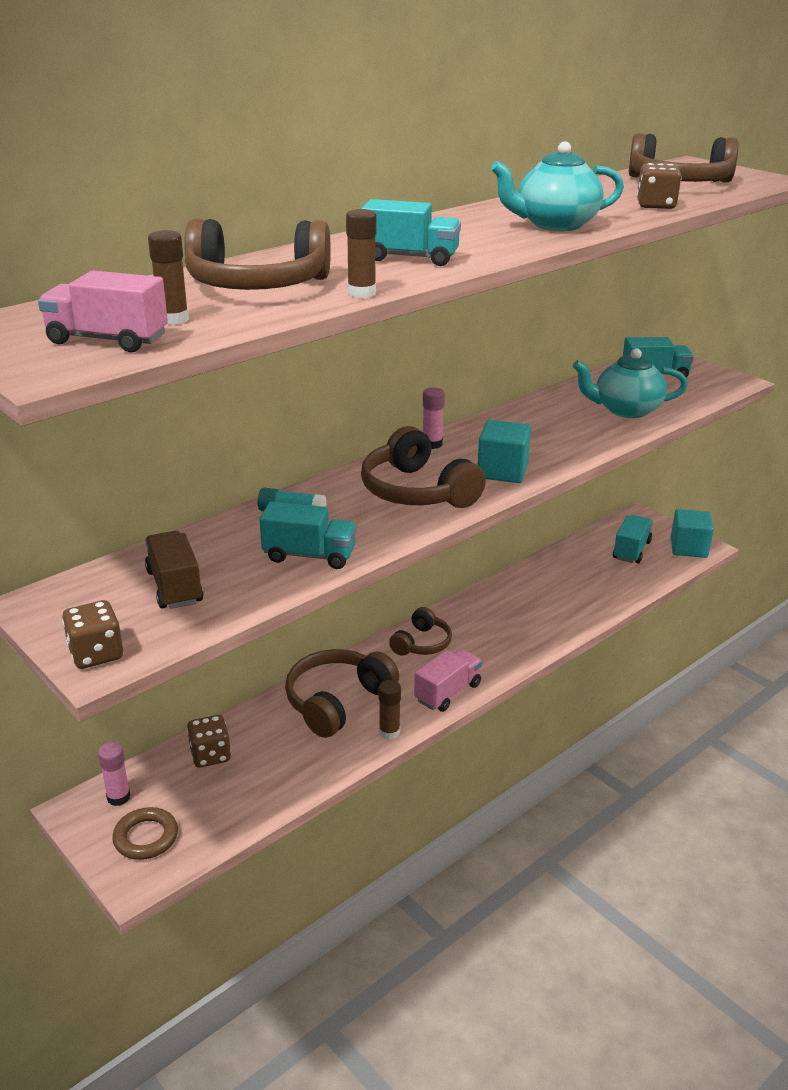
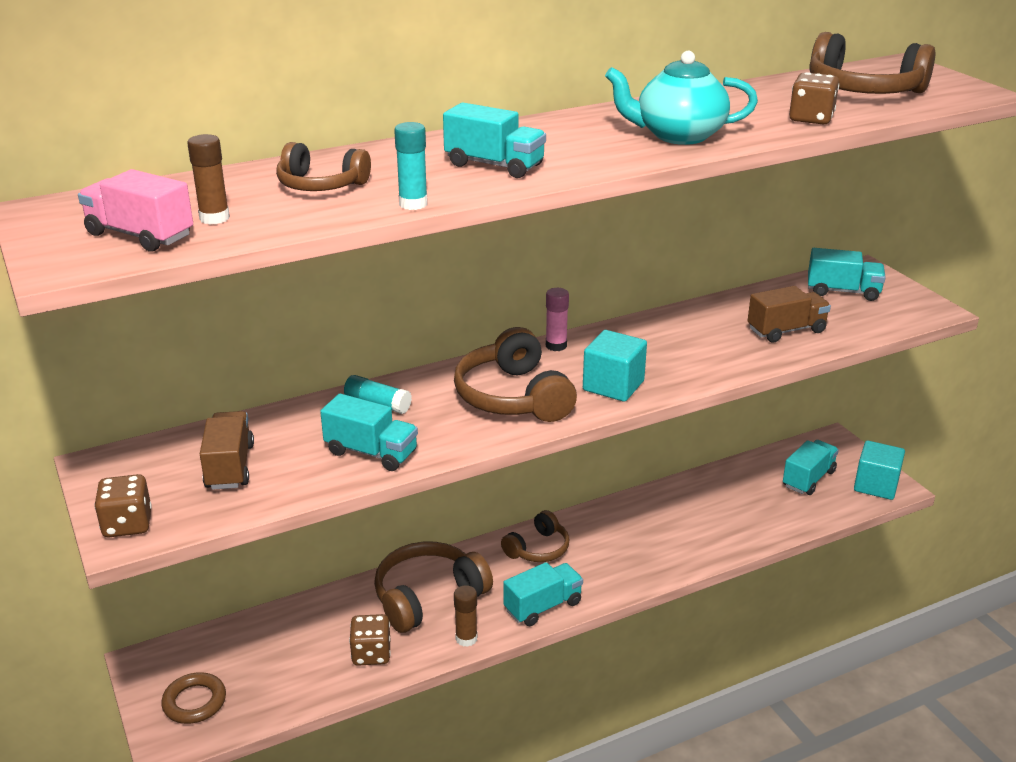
camera: 15 degrees right, 0 degrees up
pink glue stick [98,742,130,806] -> none
brown headphones [184,219,331,290] -> brown headphones [276,142,371,191], size x0.61
brown dice [187,715,231,768] -> brown dice moved to [349,614,391,666]
brown glue stick [346,209,377,298] -> turquoise glue stick [394,122,428,210]
pink truck [414,649,482,712] -> turquoise truck [503,562,583,626]
turquoise teapot [573,348,688,418] -> brown truck [747,286,831,342]

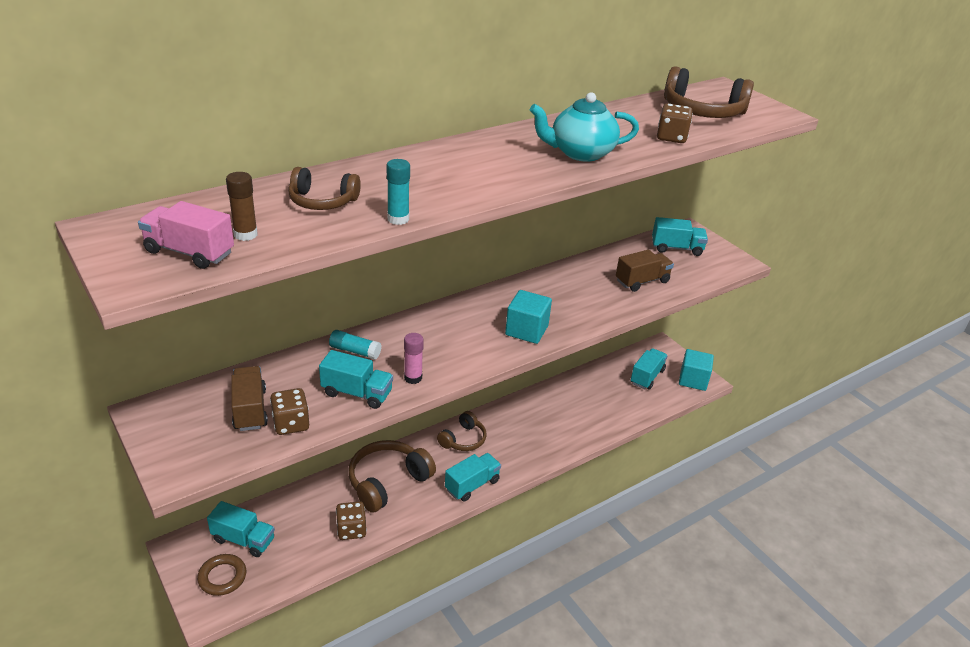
camera: 10 degrees left, 5 degrees up
brown dice [94,474,152,537] -> brown dice moved to [270,388,309,435]
turquoise truck [443,102,546,178] -> turquoise truck moved to [207,501,275,557]
brown headphones [454,327,577,422] -> none
brown glue stick [454,585,477,647] -> none
pink glue stick [546,288,569,351] -> pink glue stick moved to [404,333,424,384]

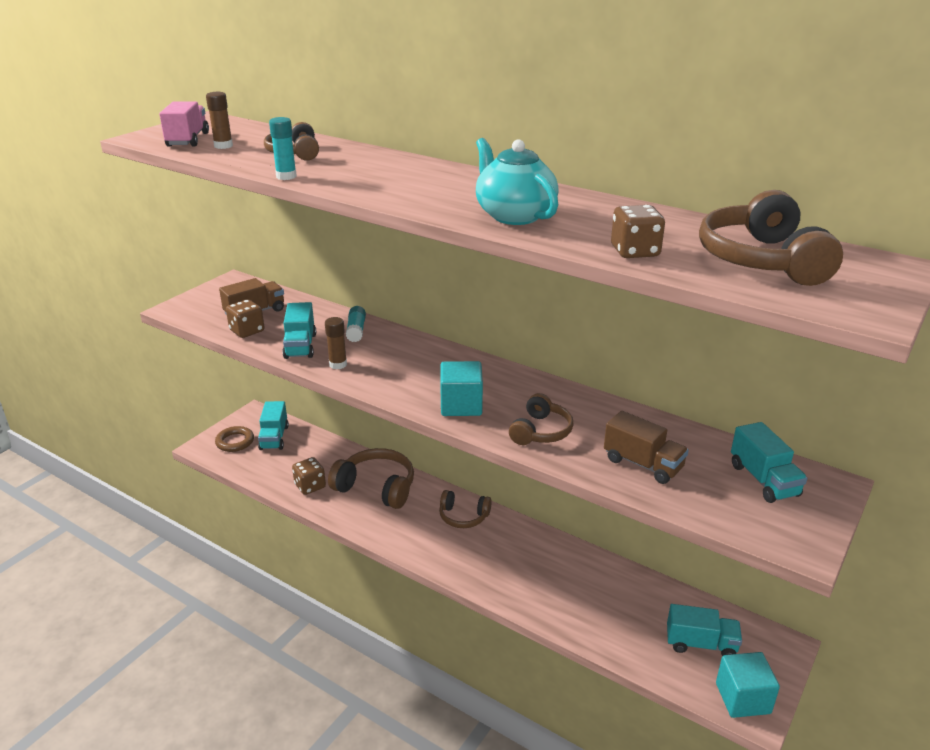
camera: 70 degrees right, 5 degrees down
pink glue stick [404,333,424,384] -> brown glue stick [325,317,347,369]
turquoise truck [445,453,501,502] -> none
none -> brown headphones [509,393,574,445]

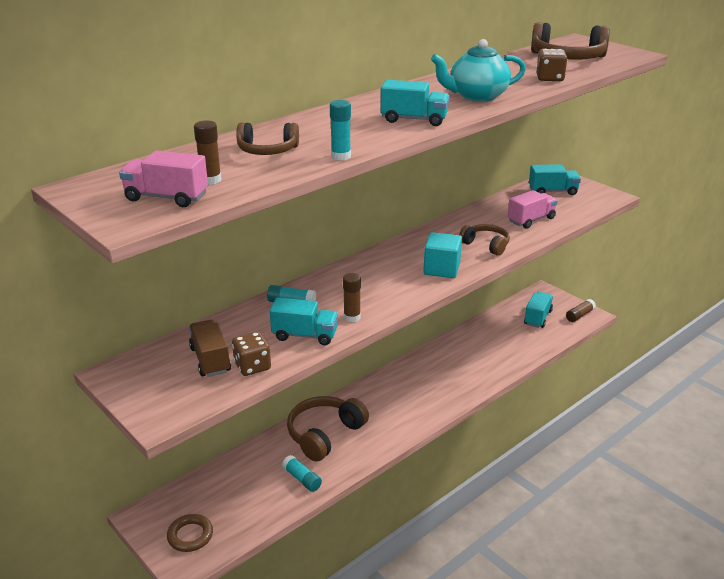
camera: 75 degrees left, 0 degrees up
turquoise truck [258,401,289,450] -> turquoise truck moved to [381,80,449,126]
brown dice [292,457,326,495] -> turquoise glue stick [282,455,322,492]
brown headphones [439,490,492,528] -> none
brown truck [604,411,689,484] -> pink truck [507,190,558,229]
turquoise cube [716,652,780,718] -> brown glue stick [566,299,596,322]

